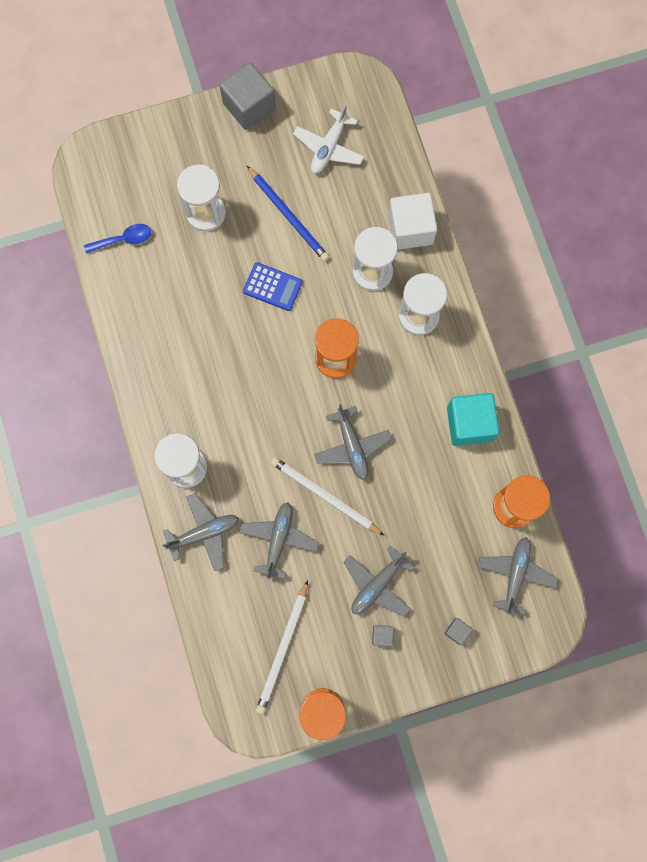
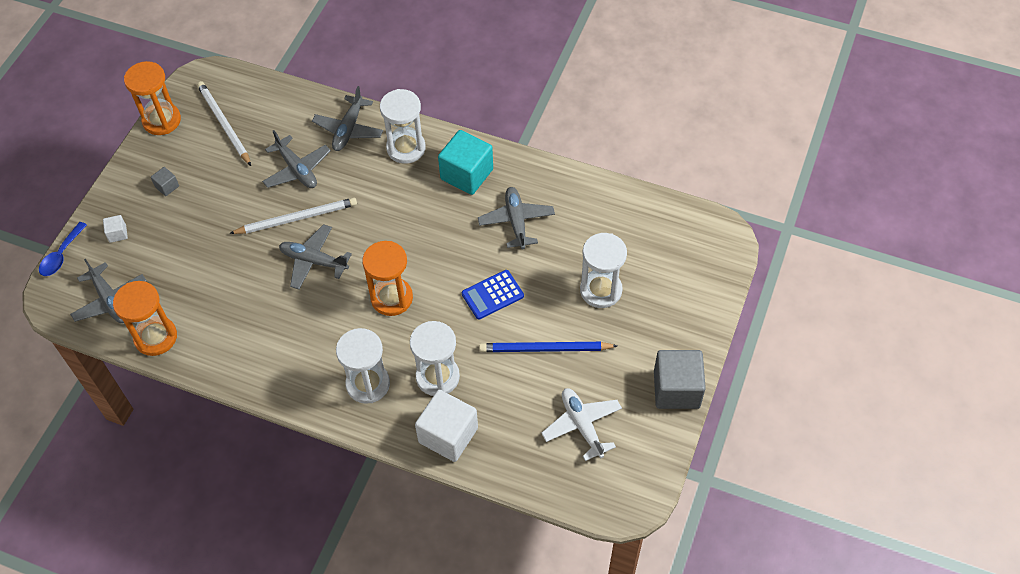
camera: 130 degrees right, 20 degrees down
blue spoon [84,224,151,254] -> blue spoon moved to [39,222,87,276]
grey plane [343,546,415,617] -> grey plane moved to [478,187,555,249]
grey cube [444,618,473,645] -> white cube [103,215,128,243]
turquoise cube [447,393,499,446] -> turquoise cube moved to [438,130,493,195]

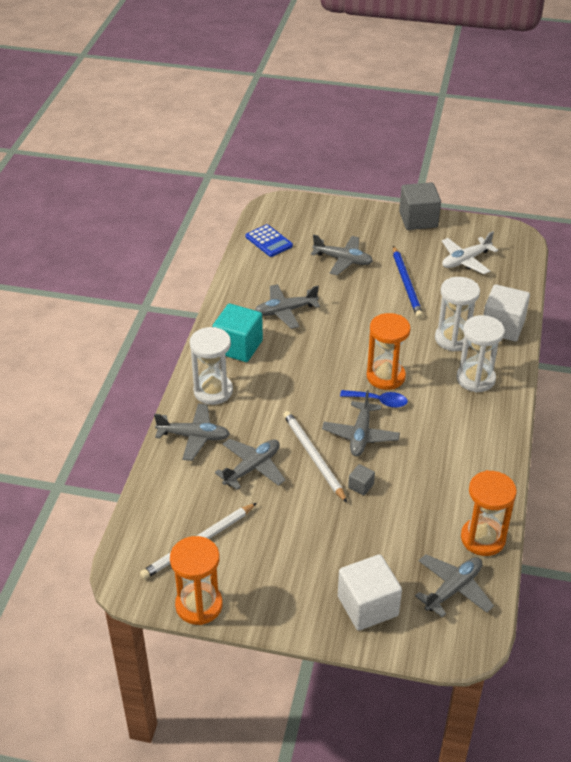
camera: 100 degrees left, 15 degrees down
blue spoon [39,222,87,276] -> blue spoon moved to [340,390,408,408]
white cube [103,215,128,243] -> white cube [338,554,402,631], size x2.22
grey cube [151,167,179,196] -> grey cube moved to [348,464,375,495]
blue calculator [462,270,524,320] -> blue calculator moved to [245,224,293,257]
white hourglass [580,233,627,308] -> grey plane [311,234,373,275]

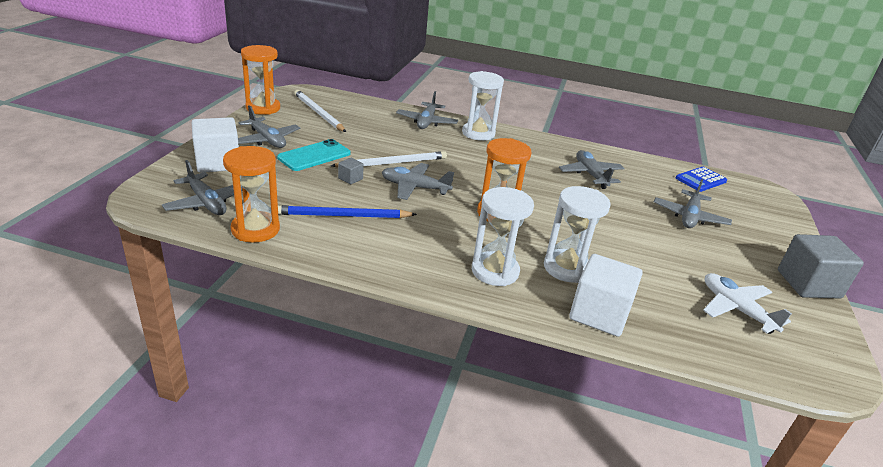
camera: 90 degrees right, 10 degrees down
turquoise cube [212,304,263,362] -> none
grey plane [215,439,286,490] -> grey plane moved to [238,105,300,148]
blue spoon [340,390,408,408] -> none
blue pencil [393,246,423,318] -> blue pencil moved to [278,205,417,218]
none -> turquoise phone [277,139,350,171]

